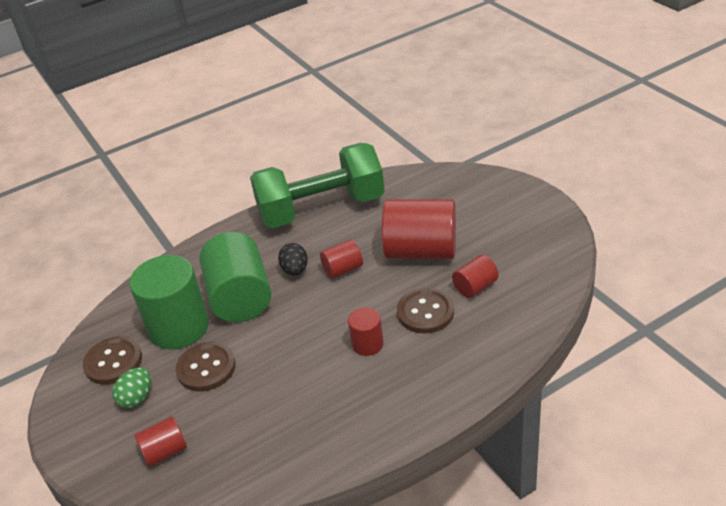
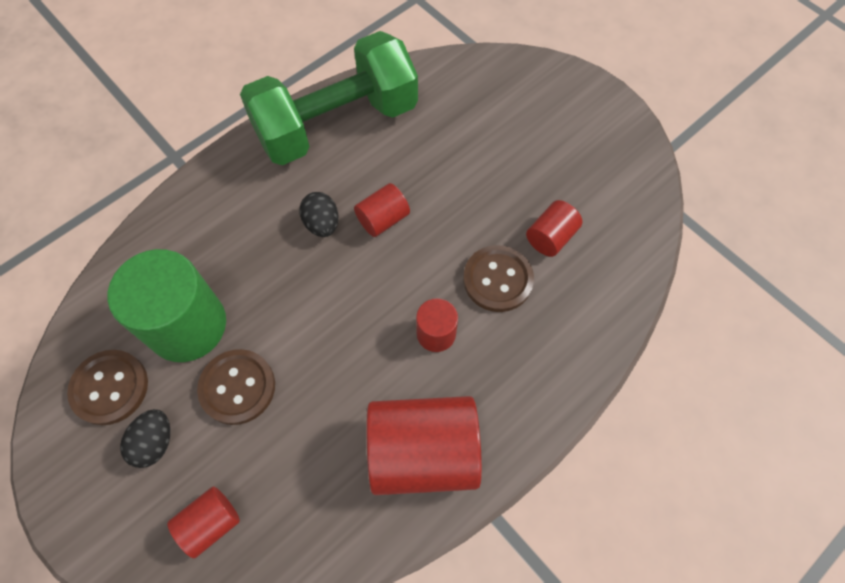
camera: 15 degrees left, 25 degrees up
green egg [112,367,151,408] -> black egg [120,409,170,468]
green cylinder [200,232,272,322] -> none
red cylinder [382,199,456,259] -> red cylinder moved to [367,396,482,495]

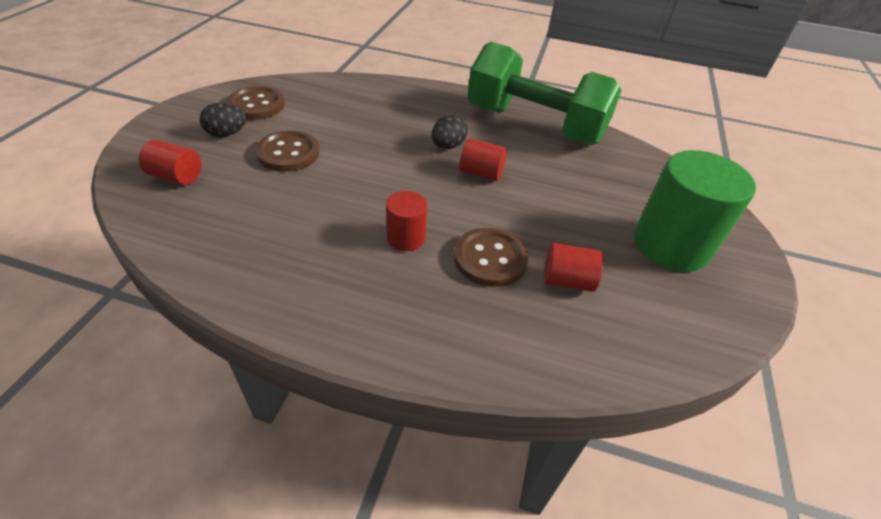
camera: 55 degrees right, 20 degrees down
green cylinder [108,249,226,362] -> green cylinder moved to [634,150,756,272]
red cylinder [367,396,482,495] -> none

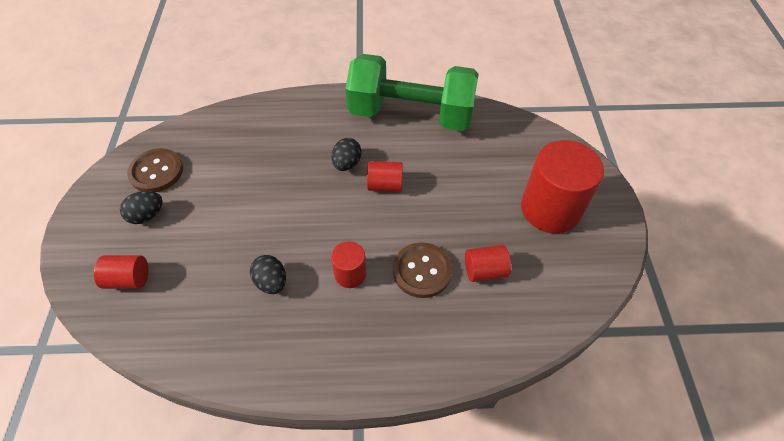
camera: 15 degrees left, 10 degrees up
brown button [256,130,319,172] -> none
green cylinder [634,150,756,272] -> red cylinder [521,140,604,233]
none -> black egg [250,255,286,294]

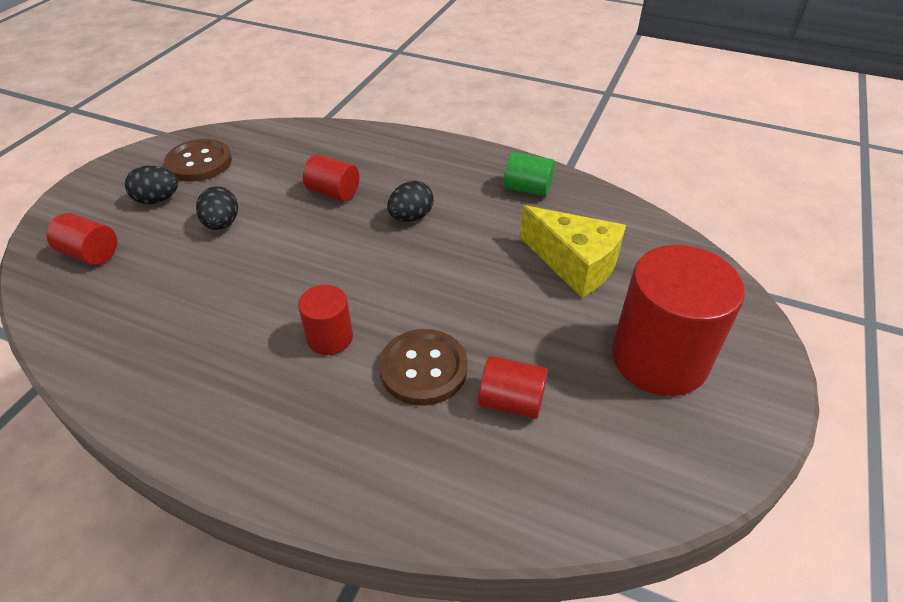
camera: 25 degrees right, 10 degrees down
black egg [250,255,286,294] -> black egg moved to [196,186,238,230]
green dumbbell [345,54,479,131] -> green cylinder [504,152,555,196]
red cylinder [367,161,403,191] -> red cylinder moved to [303,154,359,201]
none -> yellow cheese [520,205,626,298]

